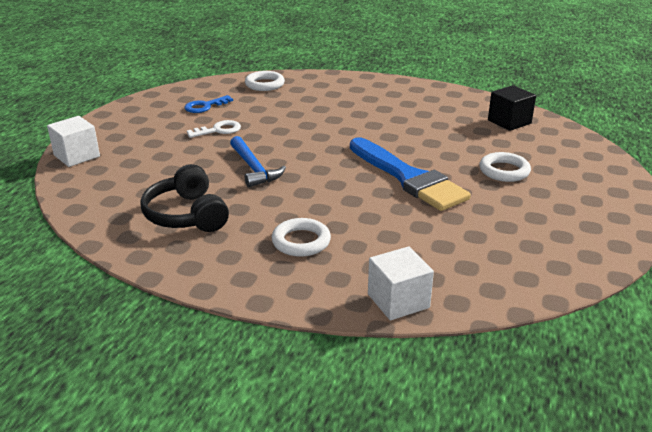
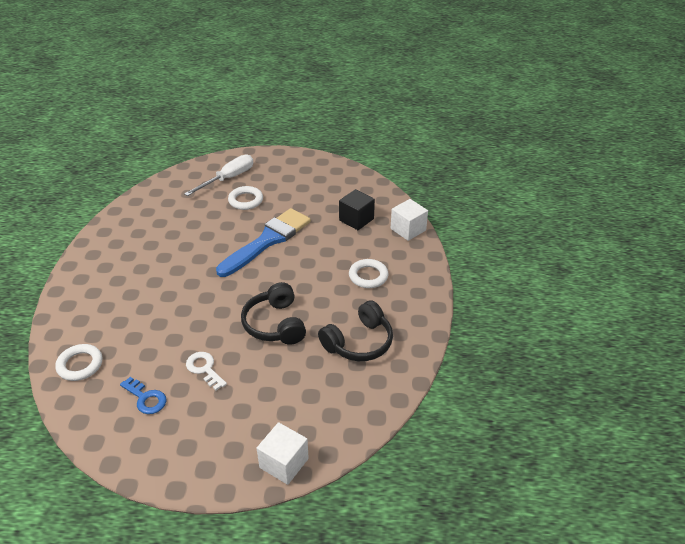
camera: 105 degrees left, 10 degrees up
blue hammer [230,136,286,187] -> black headphones [241,282,306,345]
black cube [488,85,536,131] -> black cube moved to [339,189,375,230]
none -> white screwdriver [184,155,253,196]

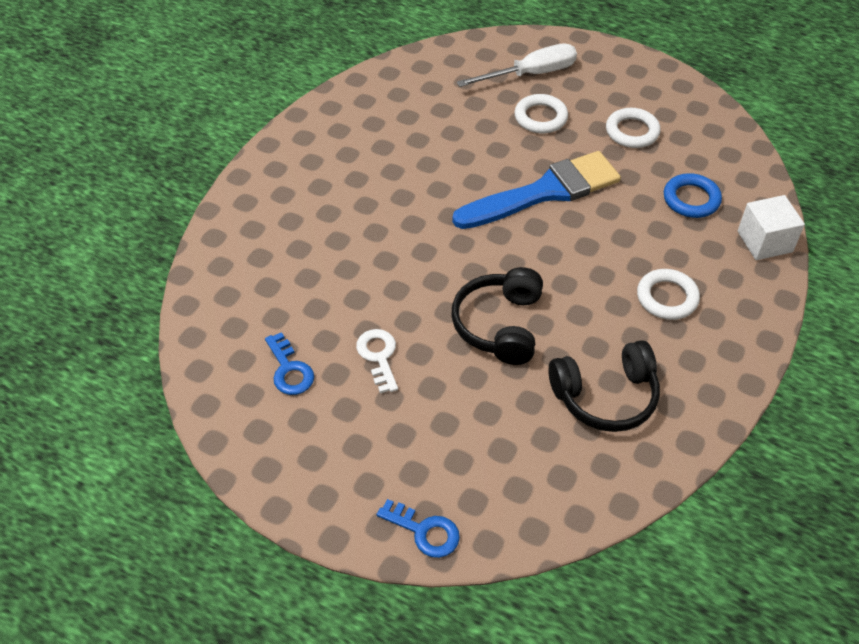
camera: 25 degrees right, 10 degrees up
white ring [55,344,102,381] -> white ring moved to [606,108,661,148]
white cube [257,422,309,485] -> blue key [376,499,460,558]
black cube [339,189,375,230] -> blue ring [664,173,722,218]

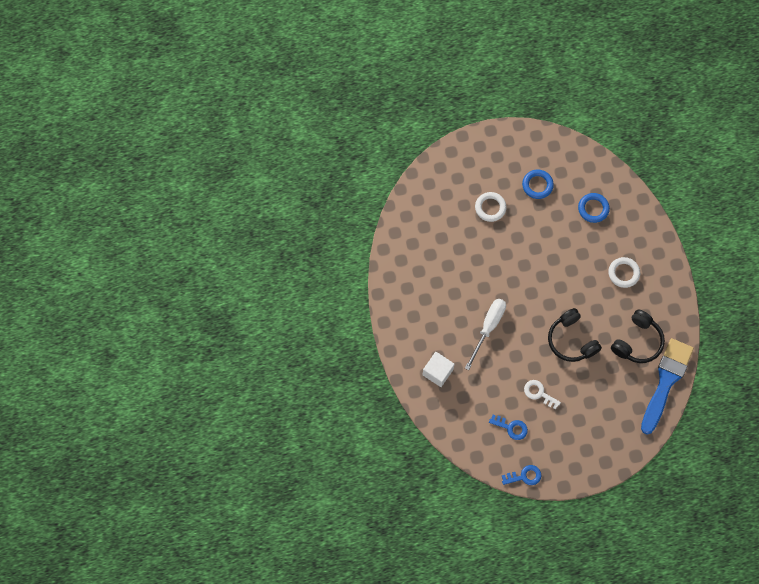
camera: 40 degrees left, 20 degrees up
blue key [376,499,460,558] -> blue key moved to [502,465,541,485]
blue brush [452,151,621,229] -> blue brush moved to [641,338,694,434]
white screwdriver [457,43,577,87] -> white screwdriver moved to [465,299,506,370]
white ring [606,108,661,148] -> blue ring [522,170,554,199]
white cube [738,195,805,260] -> white cube moved to [423,352,455,387]

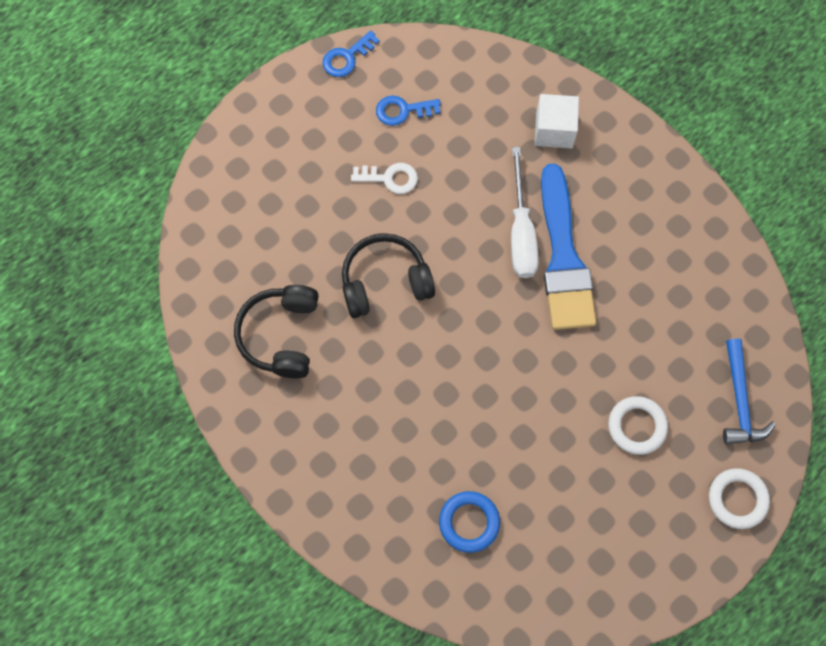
camera: 150 degrees right, 0 degrees up
blue ring [522,170,554,199] -> none
black headphones [548,308,602,362] -> black headphones turned 45 degrees counterclockwise [342,233,435,318]
white ring [608,257,640,288] -> white ring moved to [709,468,770,529]
blue brush [641,338,694,434] -> blue brush moved to [541,164,596,330]
none -> blue hammer [723,339,776,445]

